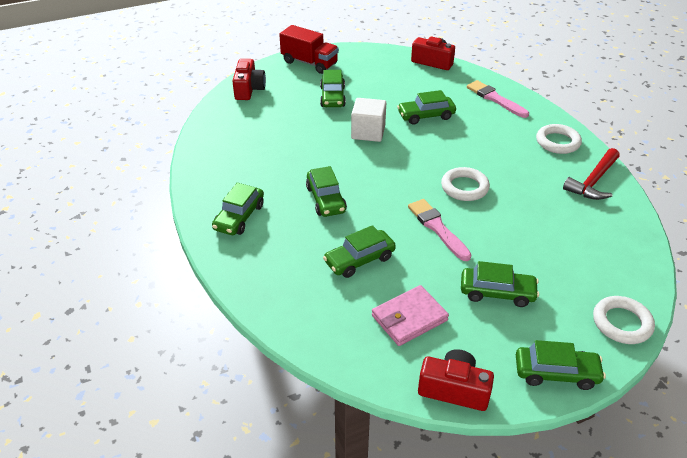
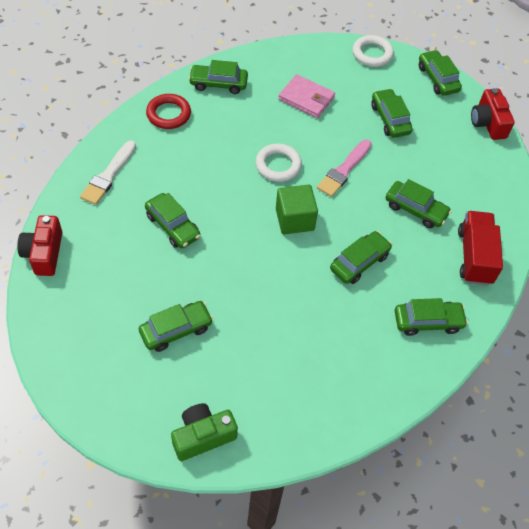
camera: 120 degrees left, 15 degrees up
red camera [232,59,266,100] -> green camera [171,403,238,461]
red truck [279,25,339,74] -> red truck moved to [458,211,503,285]
white cube [351,98,386,142] -> none
pink wallet [372,285,449,346] -> pink wallet moved to [278,74,335,118]
pink brush [467,80,529,118] -> white brush [80,140,136,205]
white ring [536,124,582,154] -> red ring [146,94,191,129]
red hammer [563,148,620,200] -> green car [188,60,248,94]
none -> green cube [276,185,318,234]

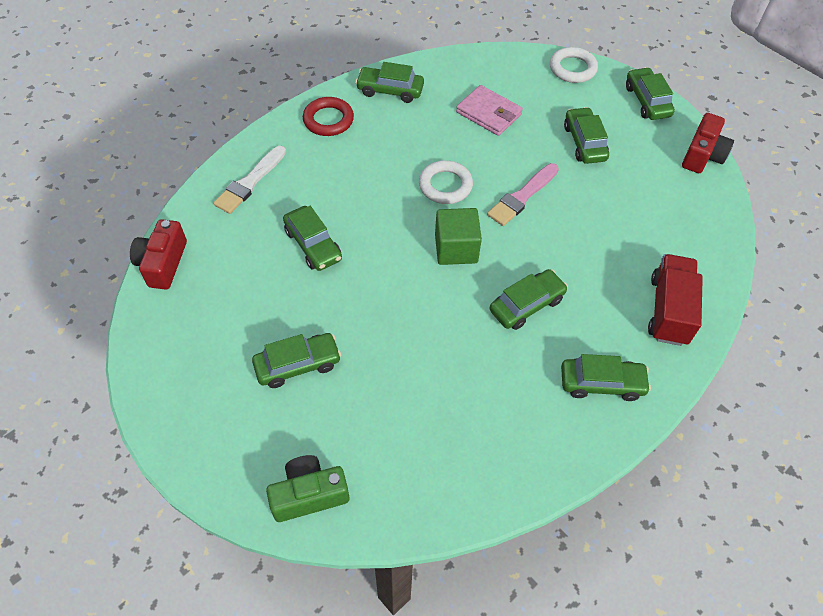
camera: 10 degrees right, 0 degrees up
green car [386,179,452,228] -> none
red camera [471,88,515,140] -> red camera turned 150 degrees counterclockwise [682,113,734,173]

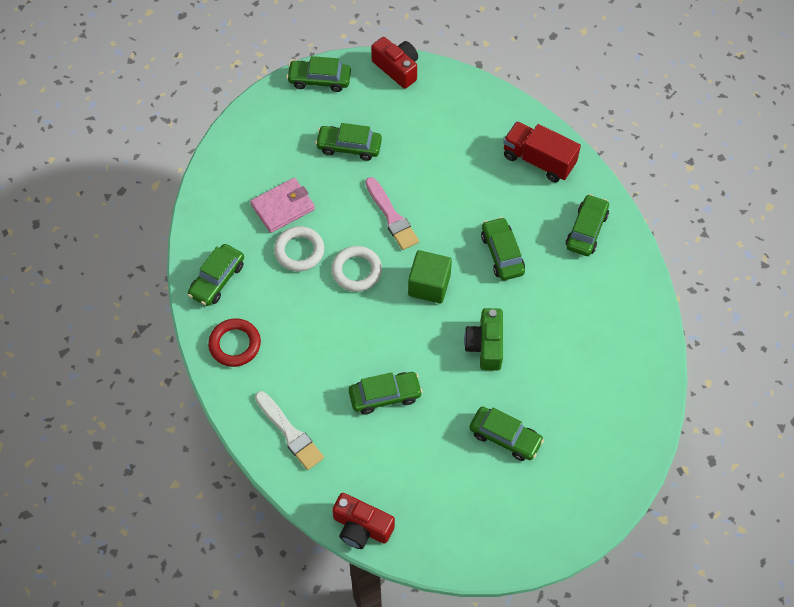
camera: 70 degrees left, 5 degrees up
green car [252,333,341,388] -> green car turned 120 degrees clockwise [469,407,544,461]
green camera [266,455,349,522] -> green camera moved to [464,308,503,371]
white ring [550,47,598,83] -> white ring moved to [274,226,324,271]

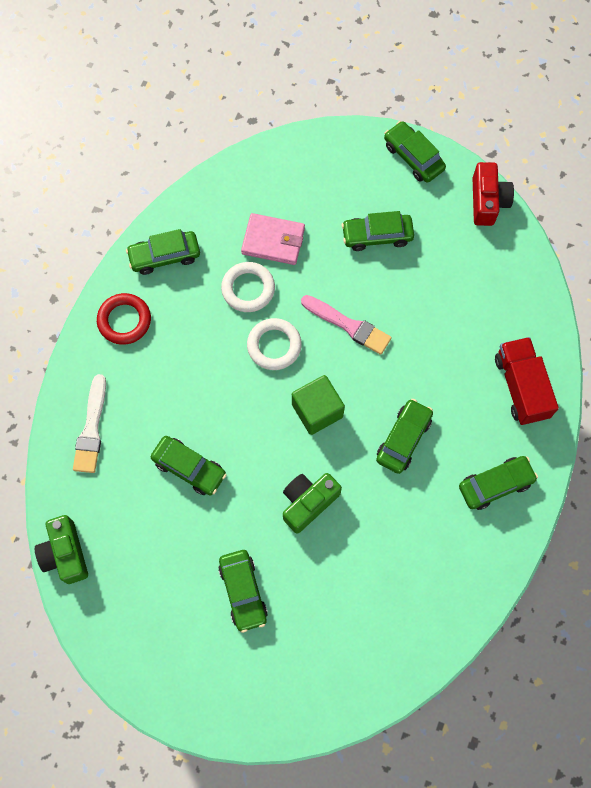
camera: 45 degrees right, 10 degrees up
green car [315,123,382,161] -> green car turned 60 degrees counterclockwise [341,211,414,251]
red camera [332,493,395,549] -> green camera [35,515,88,584]
pink brush [365,177,419,250] -> pink brush turned 75 degrees counterclockwise [301,295,392,355]

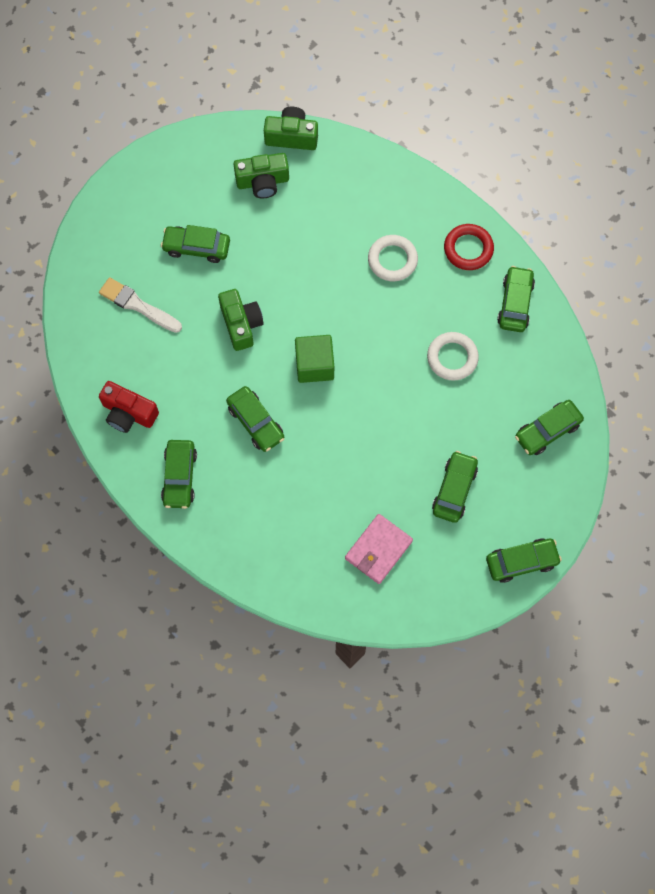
camera: 115 degrees right, 0 degrees up
white brush [73,374,106,473] -> white brush moved to [99,277,182,333]
green car [151,436,226,495] -> green car moved to [515,400,584,455]
pink wallet [241,213,305,265] -> pink wallet moved to [345,514,413,584]
white ring [247,318,302,370] -> white ring moved to [368,235,418,281]
pink brush [301,295,392,355] -> none
red camera [473,162,514,226] -> red camera moved to [99,381,159,433]
red truck [495,337,559,425] -> none
none -> green camera [234,153,289,199]

